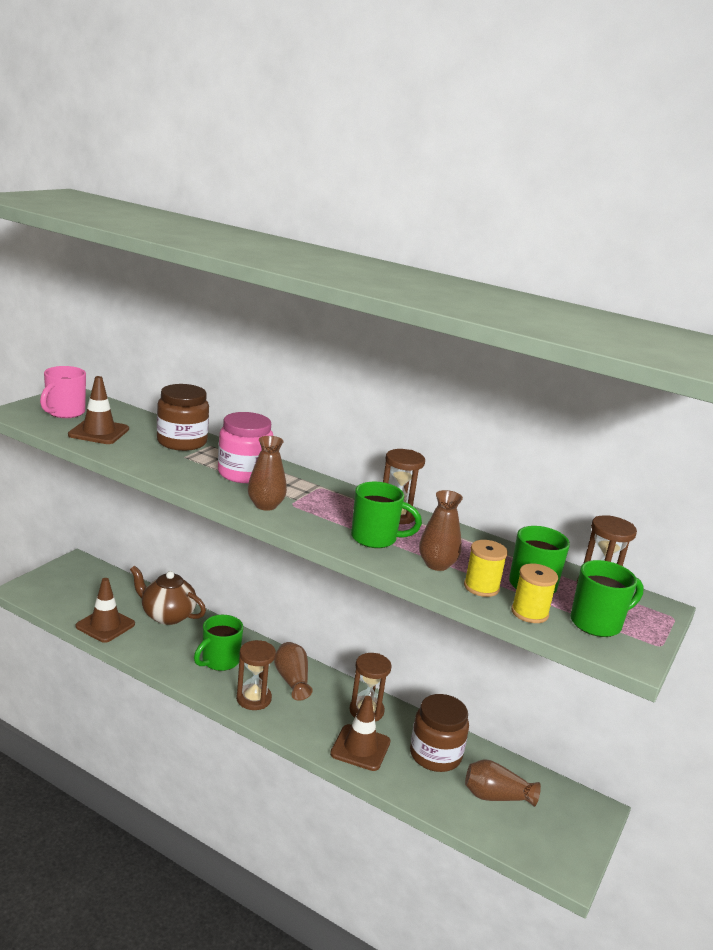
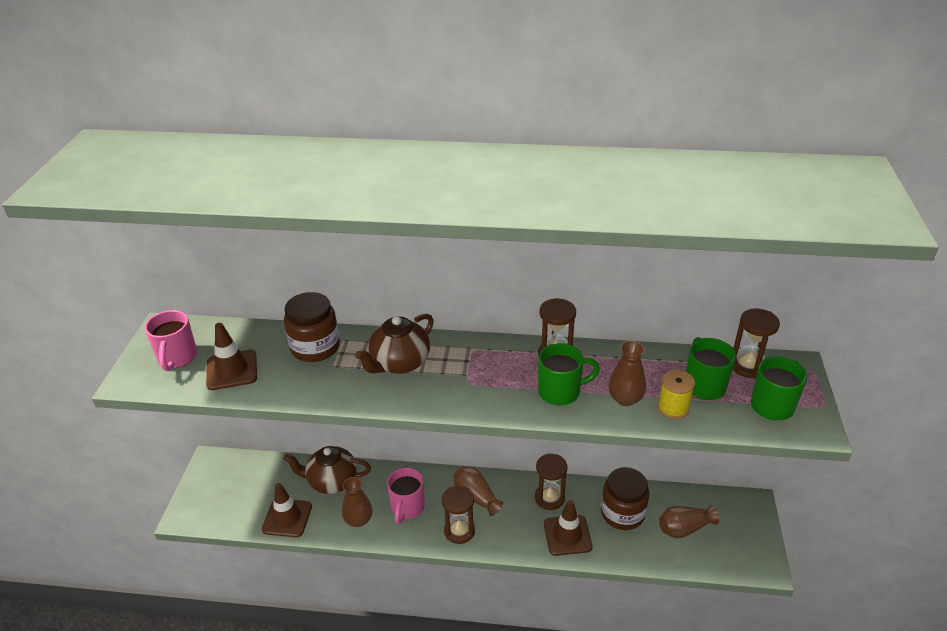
camera: 20 degrees left, 15 degrees up
green mug [194,615,243,671] -> pink mug [387,468,425,524]
pink jar [218,412,273,483] -> brown teapot [355,314,434,374]
brown vase [248,436,287,511] -> brown vase moved to [342,477,373,527]
yellow spool [511,563,558,623] -> none

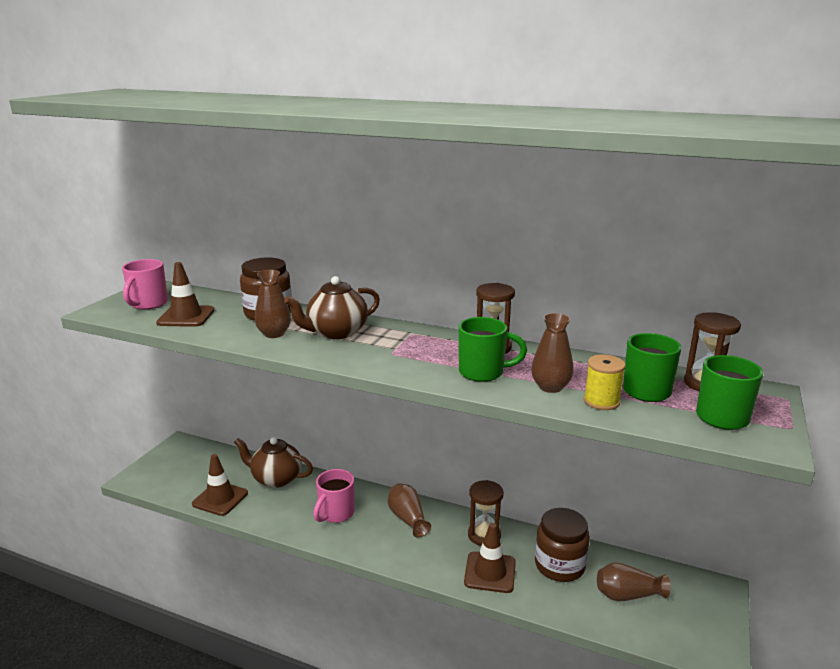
camera: 15 degrees right, 15 degrees down
brown vase [342,477,373,527] -> brown vase moved to [255,270,291,338]
brown hourglass [442,485,475,544] -> none

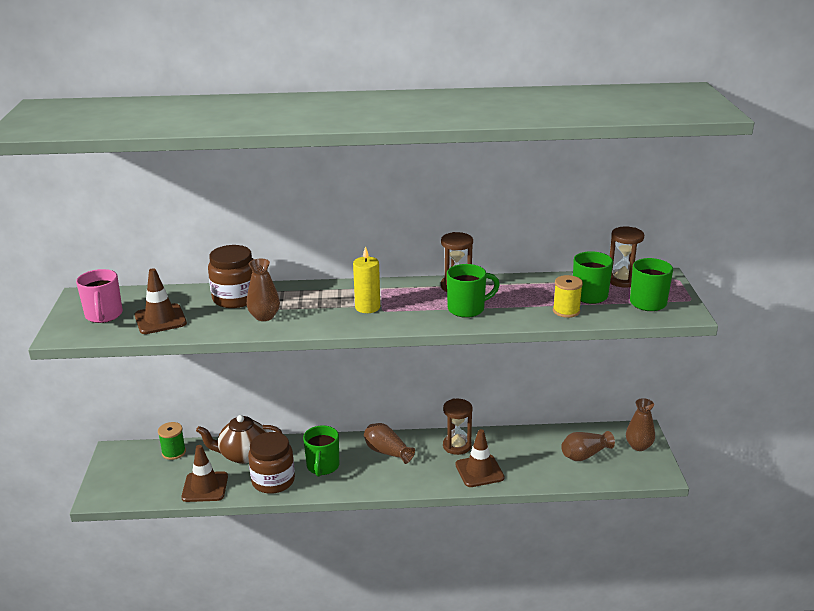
camera: 25 degrees left, 5 degrees up
brown teapot [284,276,380,339] -> none
pink mug [313,469,355,523] -> green mug [303,425,339,477]
brown vase [531,313,574,393] -> brown vase moved to [626,398,655,451]
brown jar [535,508,590,582] -> brown jar moved to [248,432,295,494]
none -> green spool [158,422,186,460]
none -> yellow candle [353,246,380,313]

